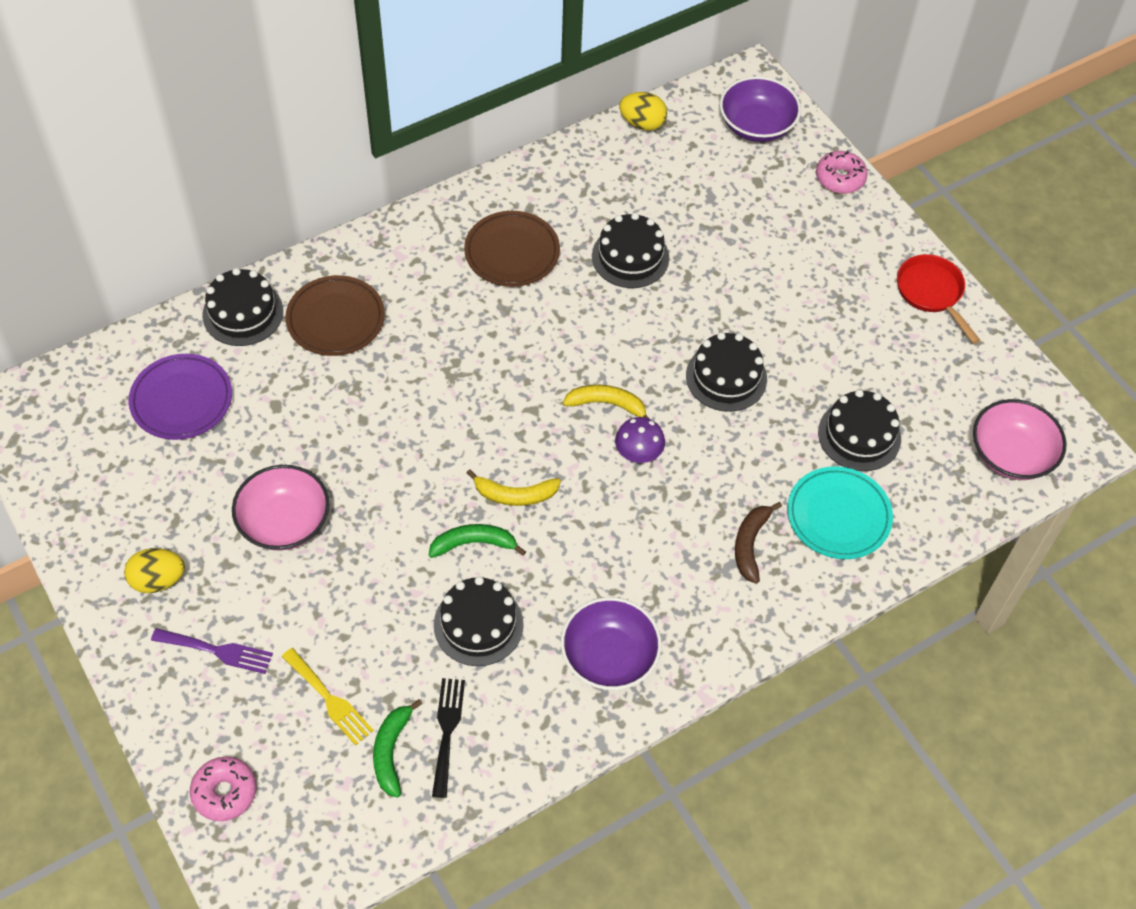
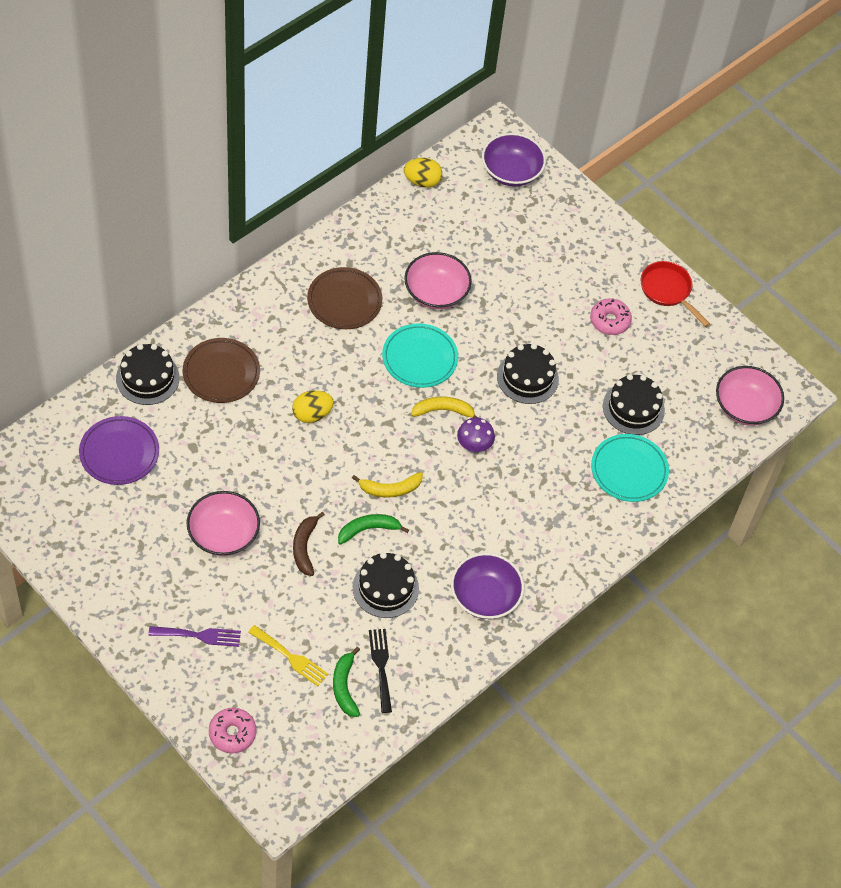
camera: 15 degrees left, 0 degrees up
yellow egg [124,548,185,593] -> yellow egg moved to [292,391,334,423]
black cake [592,213,669,288] -> pink bowl [404,252,472,309]
brown banana [735,502,782,583] -> brown banana moved to [293,512,325,576]
pink donut [816,151,868,194] -> pink donut moved to [590,298,632,335]
none -> turquoise plate [382,323,458,388]

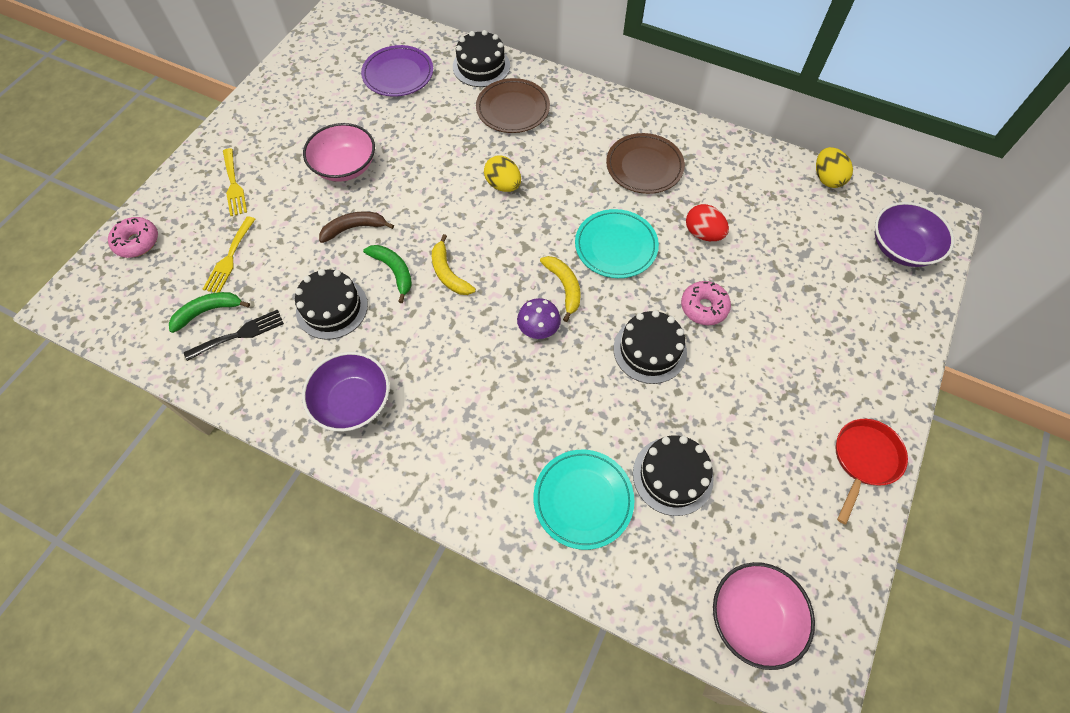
camera: 75 degrees right, 5 degrees up
purple fork [148,626,241,647] -> yellow fork [223,148,247,216]
pink bowl [404,252,472,309] -> red egg [686,204,729,241]
pink donut [590,298,632,335] -> pink donut moved to [681,281,731,325]

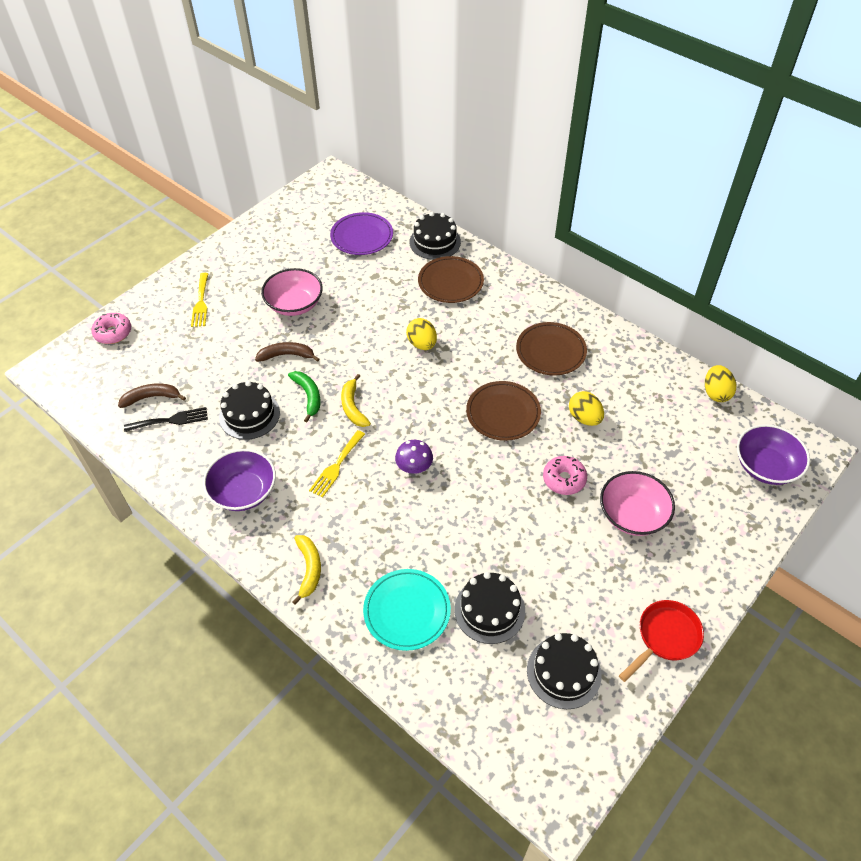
camera: 15 degrees right, 10 degrees down
green banana [169,292,250,333] -> brown banana [118,383,186,408]
yellow fork [203,216,255,293] -> yellow fork moved to [309,430,365,498]
yellow banana [540,256,581,322] -> yellow banana moved to [292,535,321,605]
turquoise plate [575,209,659,278] -> brown plate [466,381,541,441]
black cake [613,310,687,384] -> black cake moved to [527,633,601,709]
red egg [686,204,729,241] -> yellow egg [569,391,604,426]
pink bowl [713,562,815,670] -> pink bowl moved to [600,471,675,536]

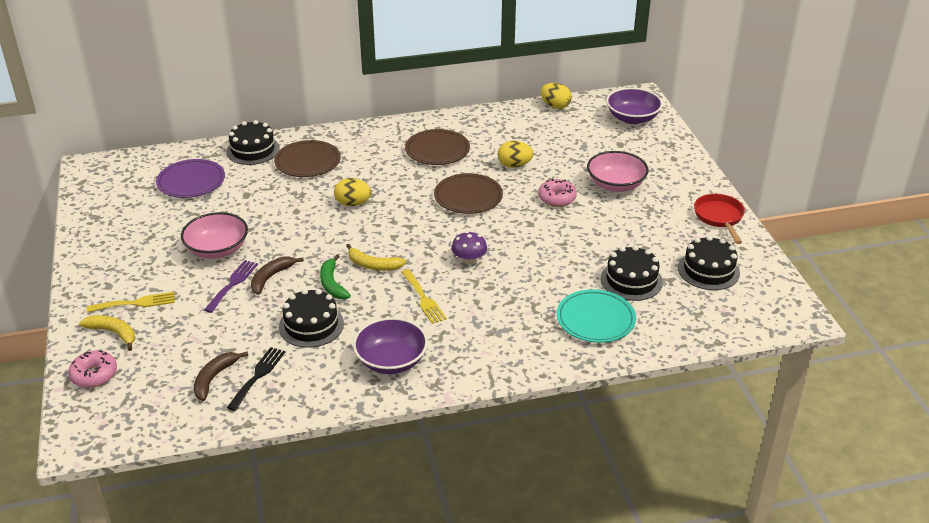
camera: 55 degrees left, 15 degrees down
yellow fork [191,273,208,327] -> yellow fork turned 45 degrees counterclockwise [87,292,175,313]
green banana [288,371,320,422] -> green banana turned 120 degrees counterclockwise [320,254,351,299]
yellow banana [292,535,321,605] -> yellow banana moved to [79,315,135,351]
none -> purple fork [204,260,258,313]

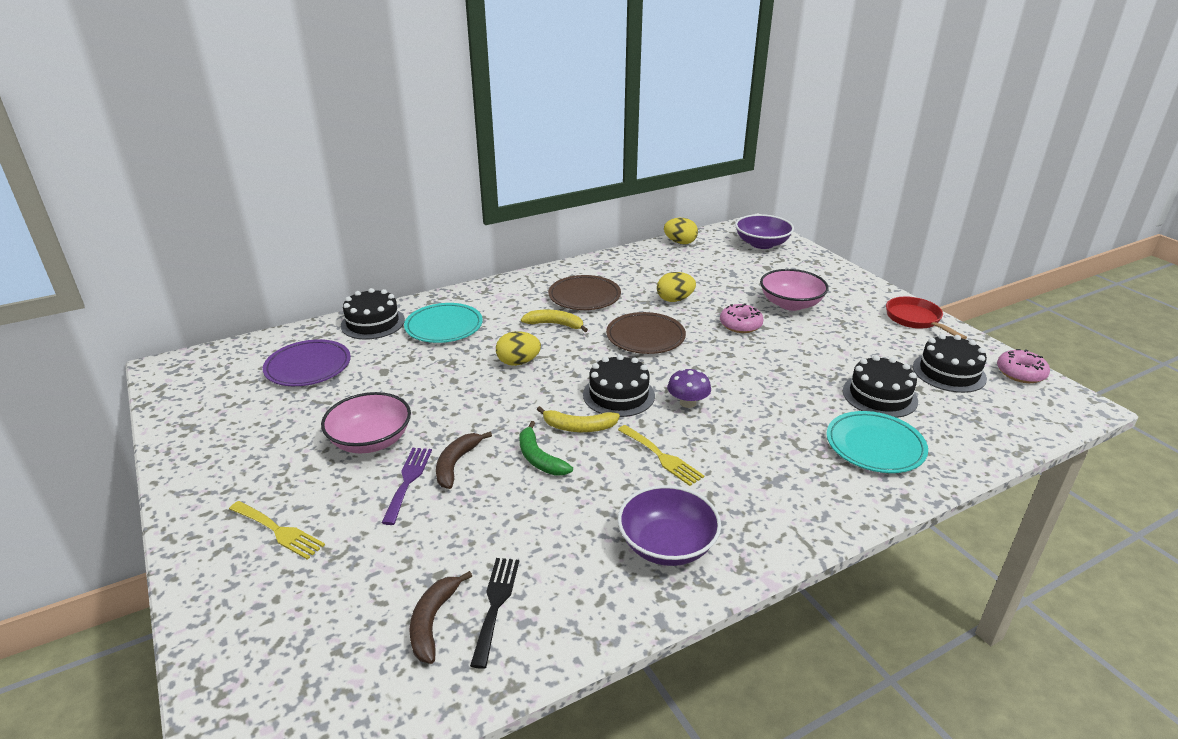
camera: 15 degrees left, 5 degrees down
pink donut [68,350,117,388] -> pink donut moved to [997,349,1050,383]
yellow banana [79,315,135,351] -> yellow banana moved to [521,310,588,332]
yellow fork [87,292,175,313] -> yellow fork turned 60 degrees clockwise [229,501,325,560]
brown plate [274,140,341,177] -> turquoise plate [404,303,483,343]
black cake [279,289,344,348] -> black cake moved to [583,354,655,417]

